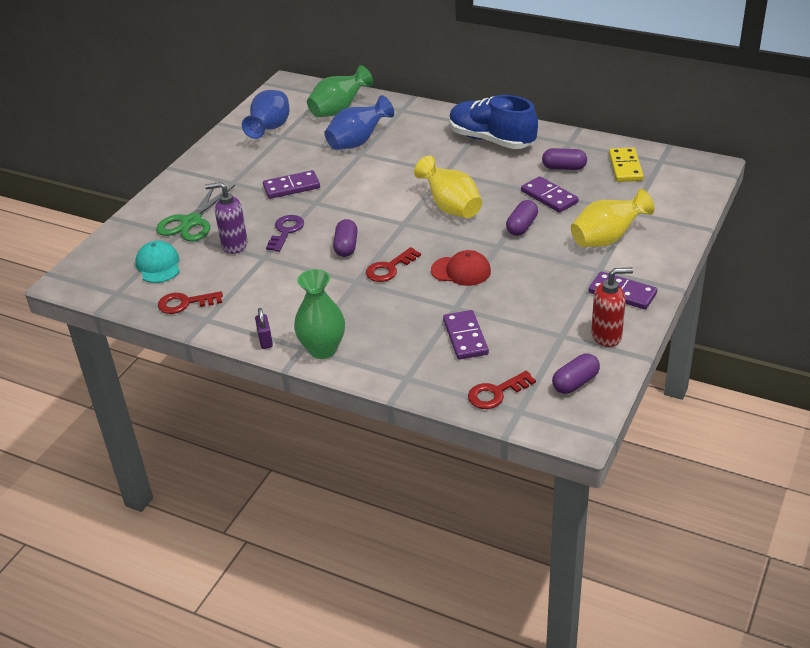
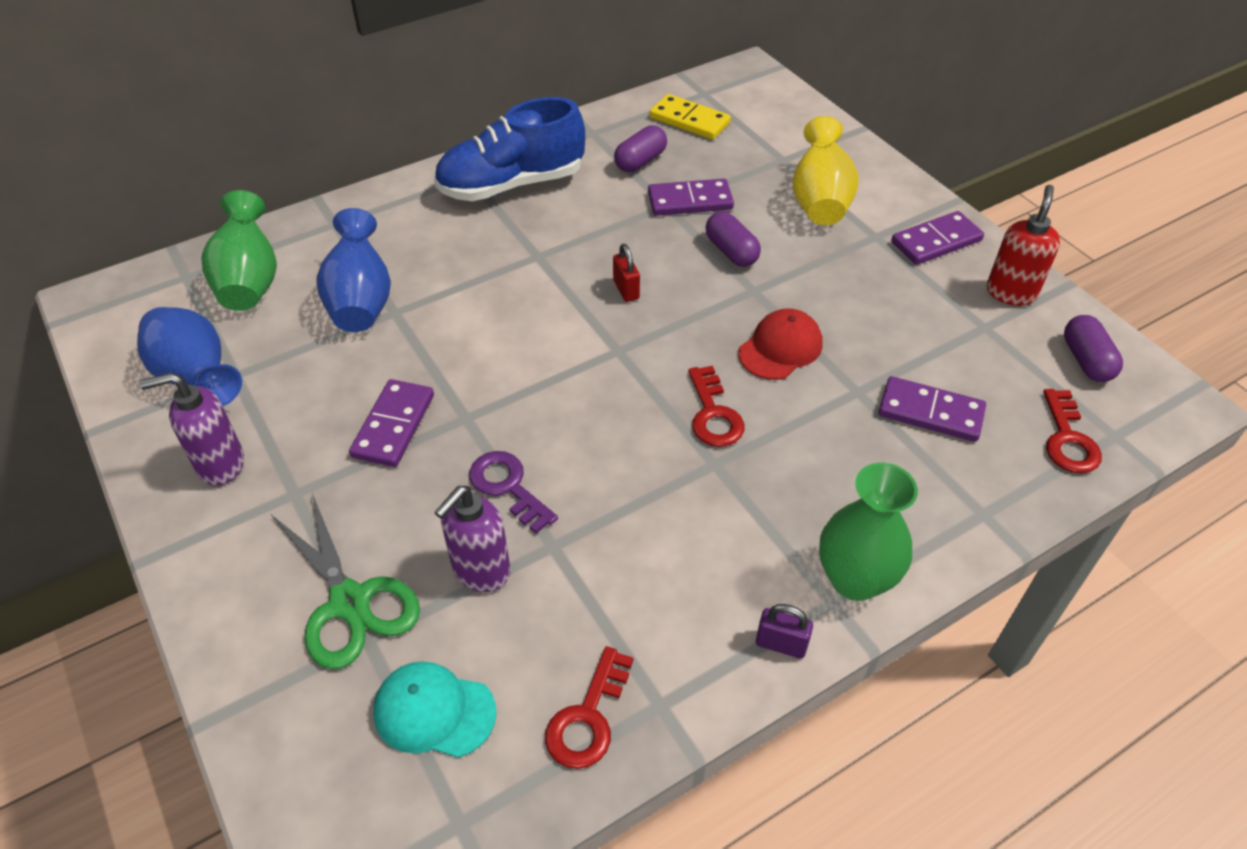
camera: 60 degrees left, 10 degrees up
purple capsule [333,219,358,257] -> none
yellow vase [414,155,482,218] -> red padlock [613,244,640,302]
none -> purple soap dispenser [139,372,244,486]

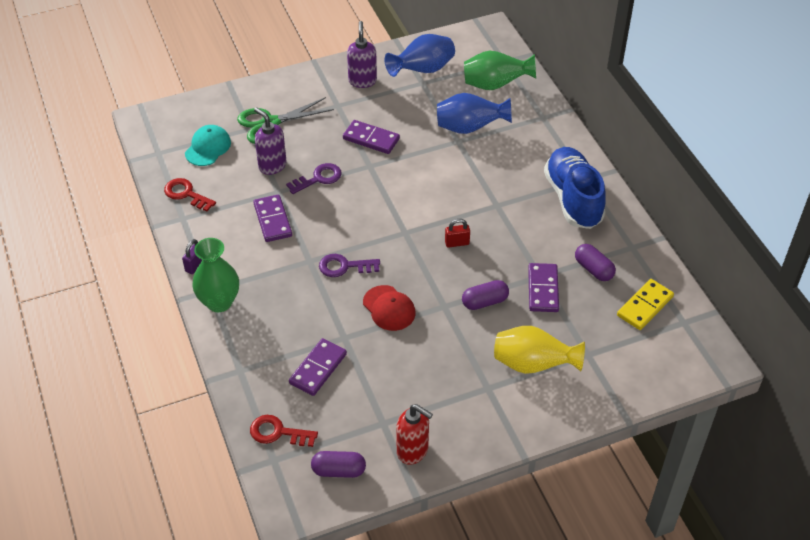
camera: 100 degrees right, 0 degrees up
red key [688,366,745,447] -> purple key [319,254,380,277]
purple domino [891,211,984,265] -> purple domino moved to [253,195,292,242]

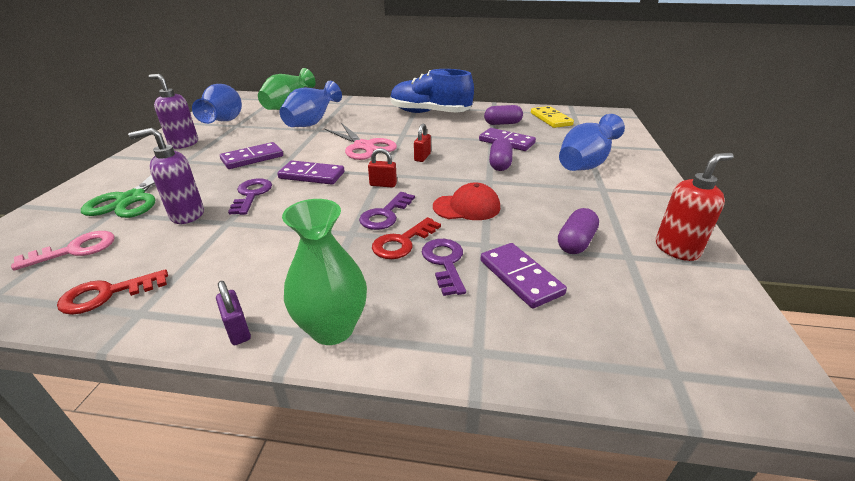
camera: 60 degrees left, 15 degrees down
turquoise cap [185,125,231,166] -> pink key [11,231,114,270]
red key [250,415,318,447] -> red key moved to [372,217,441,259]
purple domino [253,195,292,242] -> purple domino moved to [277,160,344,185]
purple capsule [311,451,366,478] -> purple capsule moved to [558,208,599,254]
yellow vase [494,326,585,374] -> blue vase [559,114,625,171]
none -> pink scissors [324,123,397,160]
none -> red padlock [368,148,397,188]
none -> purple key [422,239,466,296]

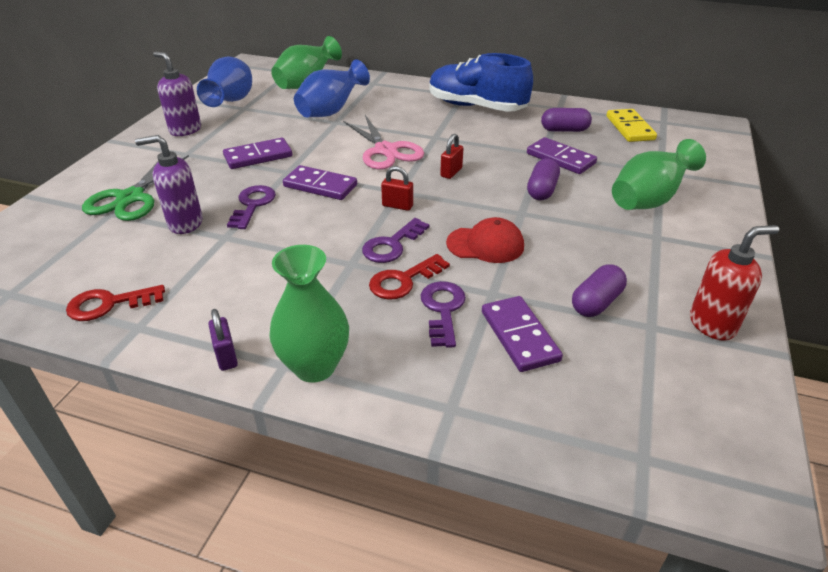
camera: 10 degrees right, 5 degrees up
pink key [11,231,114,270] -> none
blue vase [559,114,625,171] -> green vase [612,139,706,210]

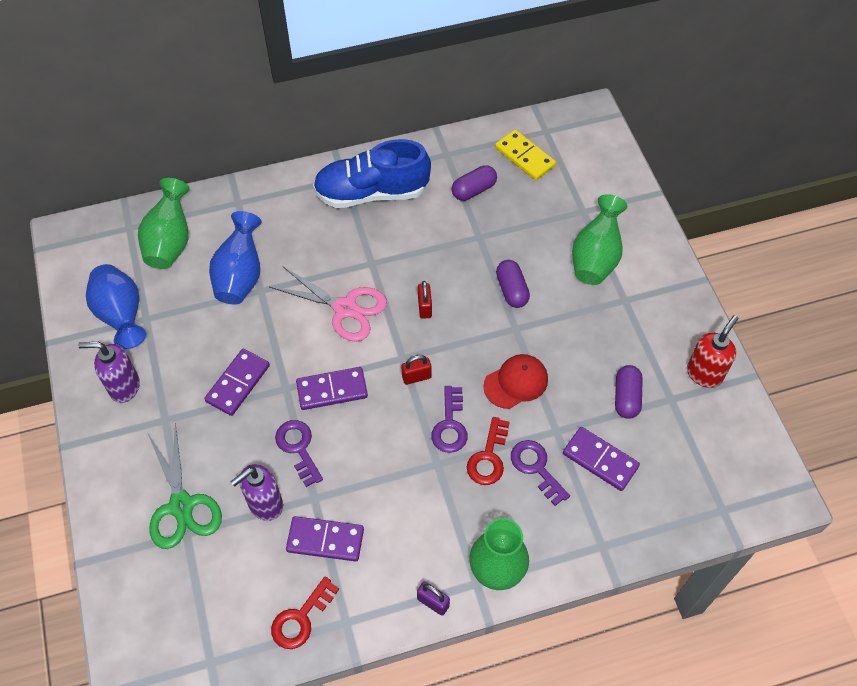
camera: 35 degrees left, 20 degrees up
purple domino [527,137,597,174] -> purple domino moved to [286,516,364,561]

